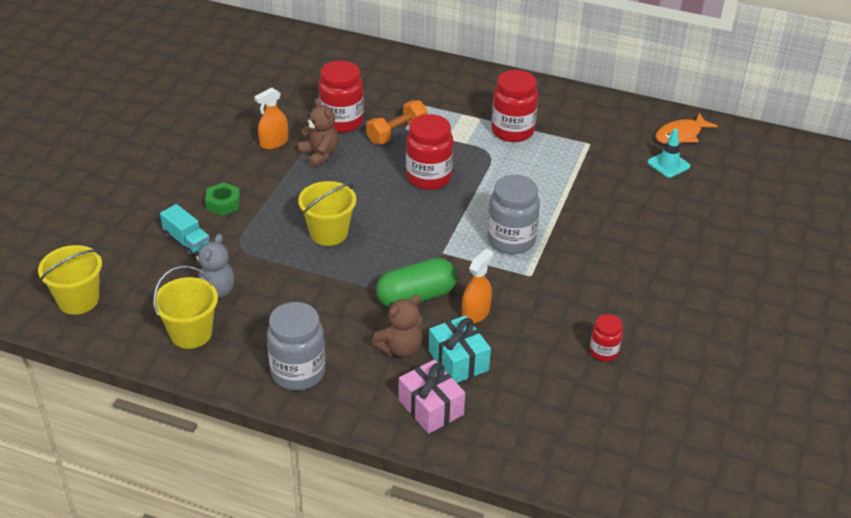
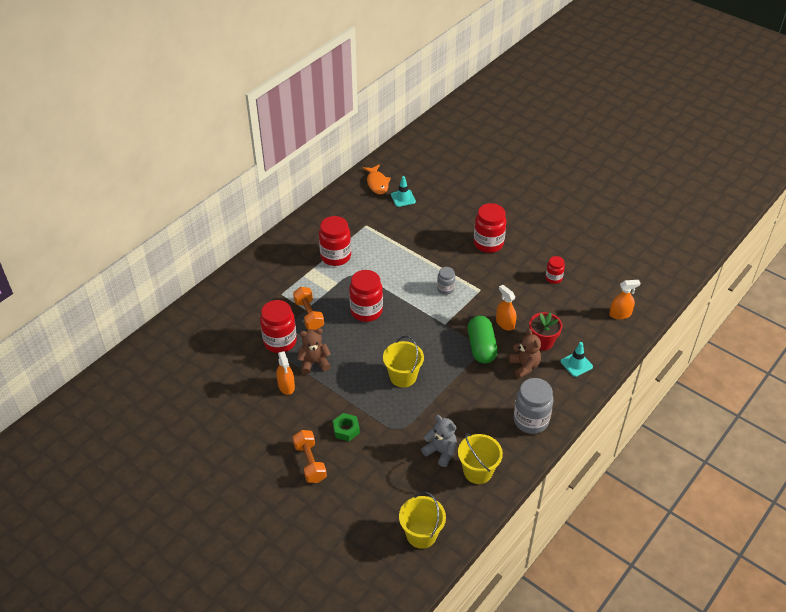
camera: 70 degrees left, 5 degrees up
turquoise truck [160,204,210,257] -> none
pink gift [399,360,465,434] -> turquoise traffic cone [561,342,593,377]
turquoise gift [428,315,491,383] -> red flower pot [529,312,562,351]
grey jar [487,175,540,254] -> grey jar [437,267,455,295], size x0.55
none -> orange dumbbell [293,430,327,483]
none -> red jar [474,203,507,253]
none -> orange spray bottle [609,280,640,319]

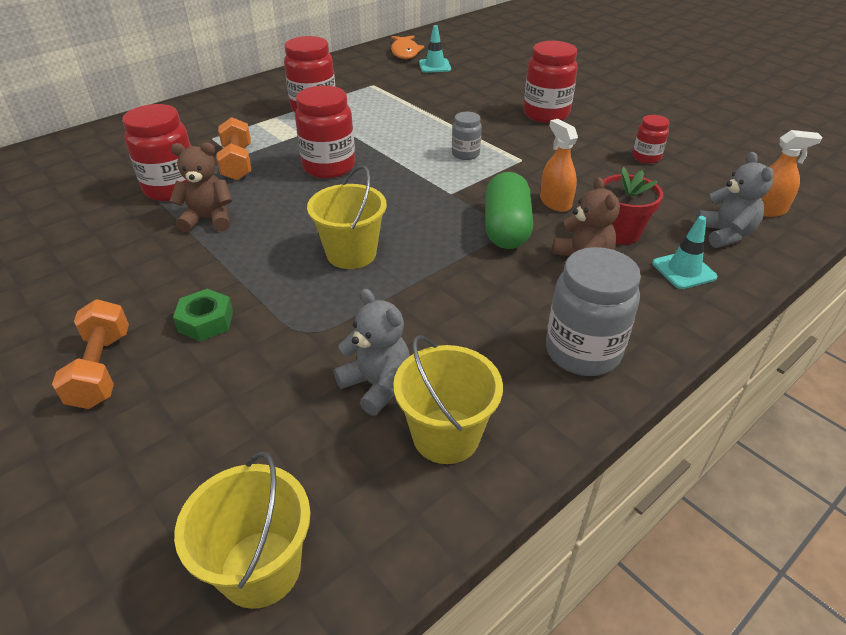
camera: 10 degrees right, 5 degrees down
orange spray bottle [277,351,295,395] -> none
none -> grey teddy bear [696,152,774,248]

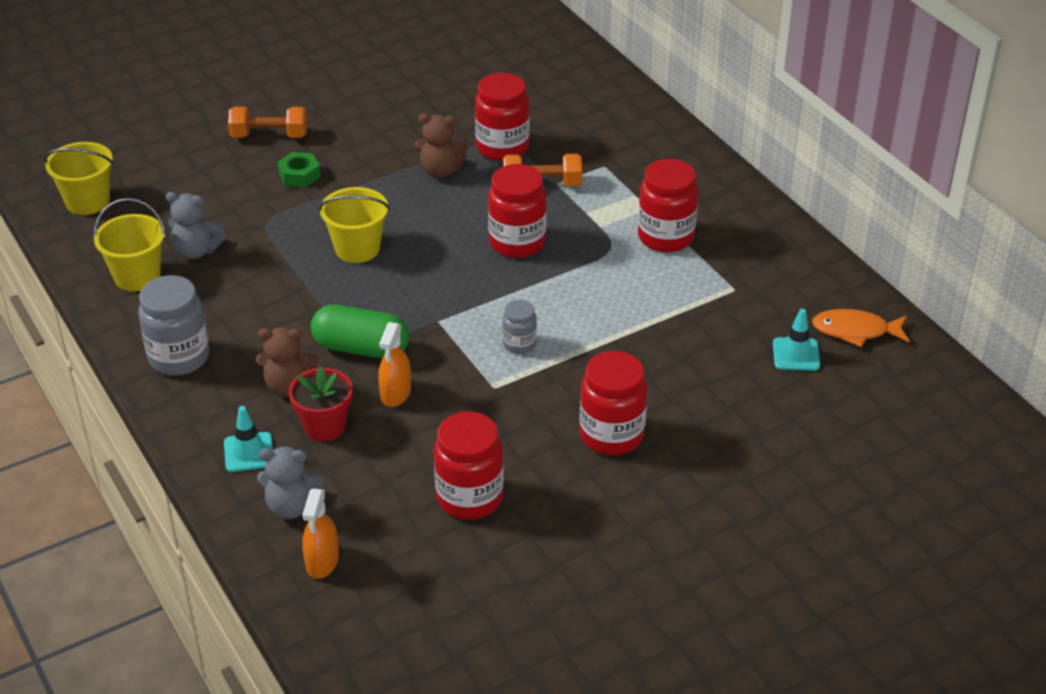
camera: 100 degrees right, 0 degrees up
brown teddy bear [169,142,232,232] -> brown teddy bear turned 90 degrees clockwise [414,114,468,178]
grey teddy bear [334,289,410,416] -> grey teddy bear turned 45 degrees clockwise [166,192,226,259]
orange spray bottle [540,119,578,212] -> orange spray bottle turned 120 degrees clockwise [378,322,411,407]
red jar [633,115,669,164] -> red jar [434,411,504,520], size x1.82

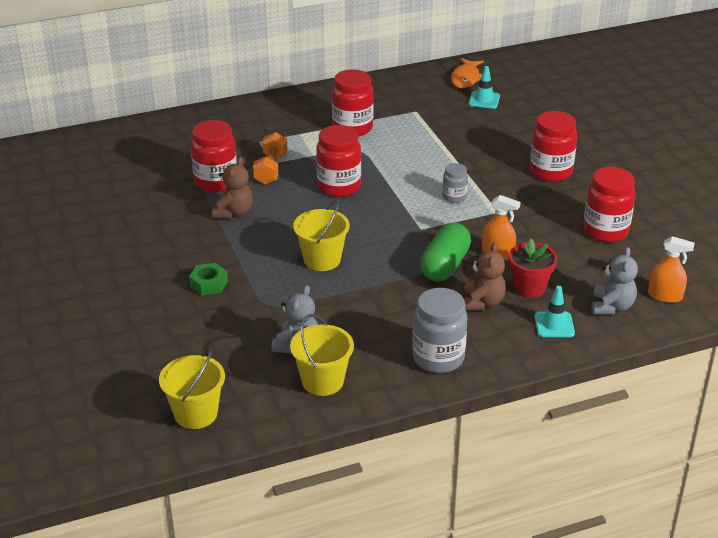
camera: 80 degrees left, 5 degrees down
orange dumbbell [228,107,307,138] -> none

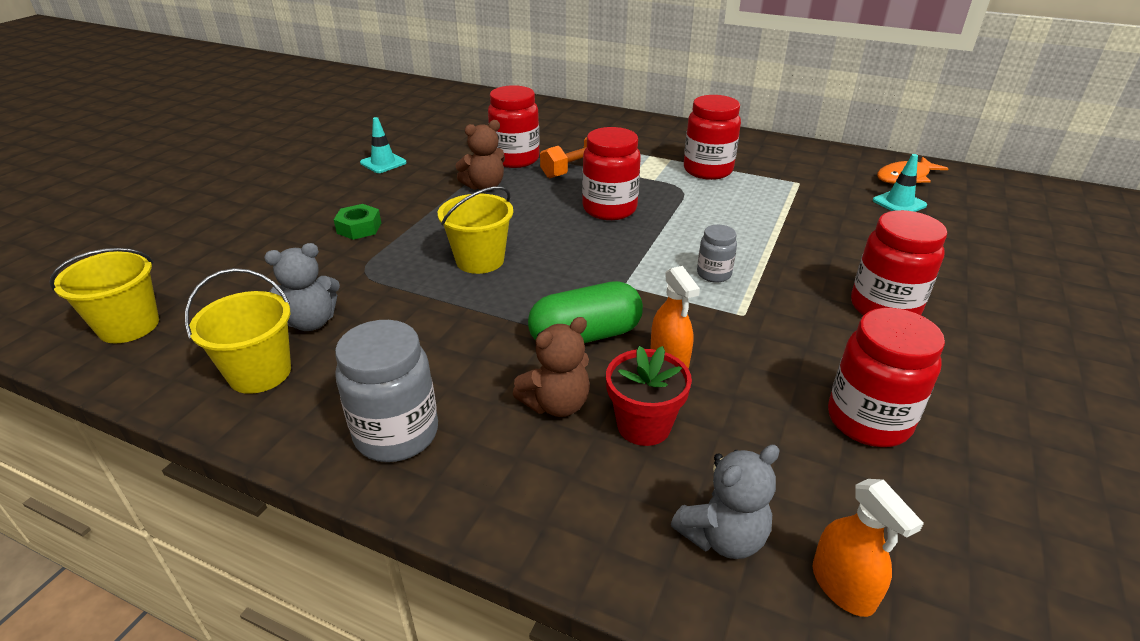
camera: 45 degrees right, 0 degrees up
turquoise traffic cone [534,286,575,337] -> turquoise traffic cone moved to [360,117,407,173]

